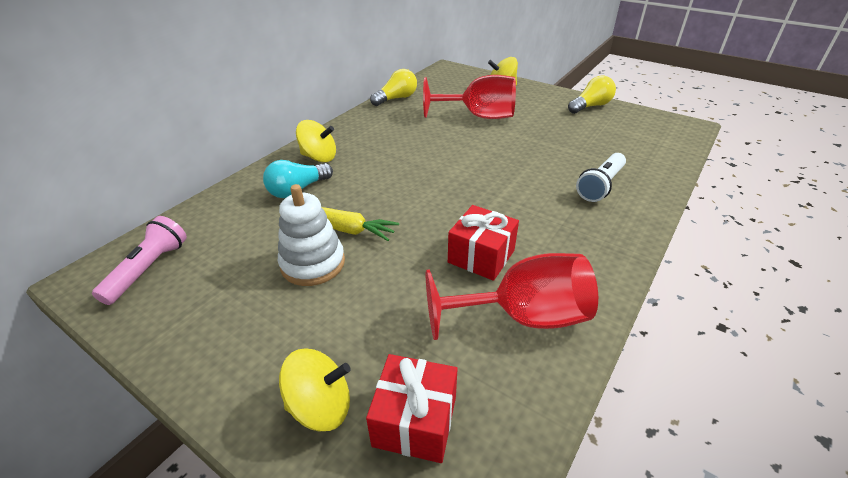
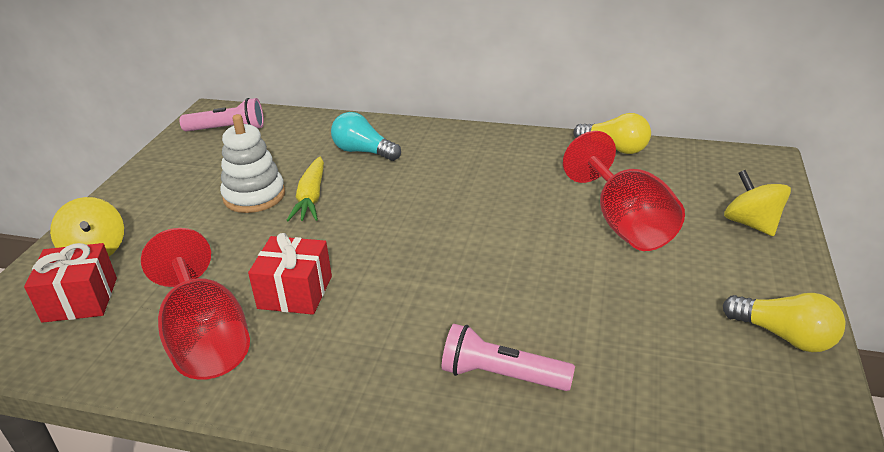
camera: 70 degrees right, 5 degrees down
yellow spinning top [296,120,336,162] -> none
white flashlight [576,153,626,202] -> pink flashlight [442,324,575,391]

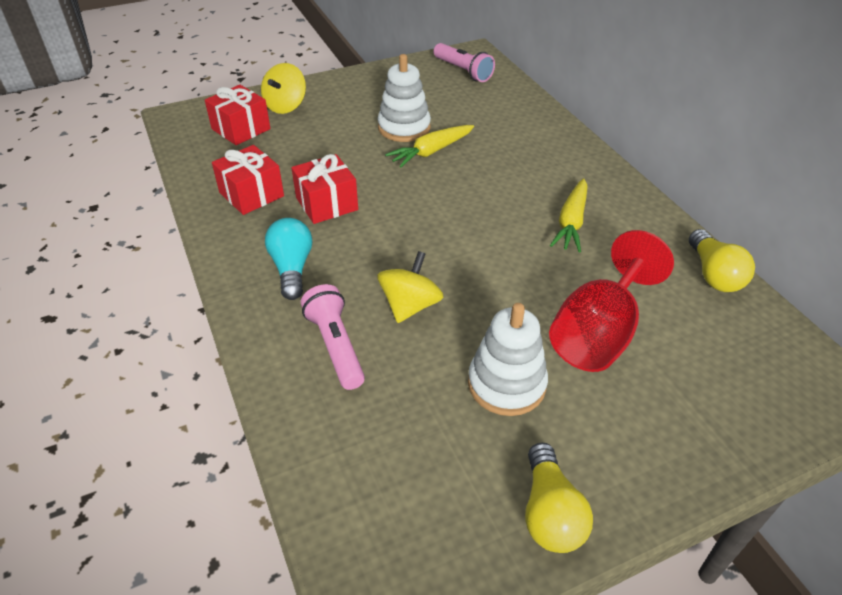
camera: 50 degrees right, 10 degrees up
red goblet [141,228,250,380] -> red gift [212,145,284,215]
turquoise light bulb [331,112,401,161] -> turquoise light bulb moved to [265,218,312,300]
yellow spinning top [724,170,791,236] -> yellow spinning top moved to [377,251,444,323]
none -> white stacking toy [468,303,548,416]
none -> yellow carrot [550,178,588,252]

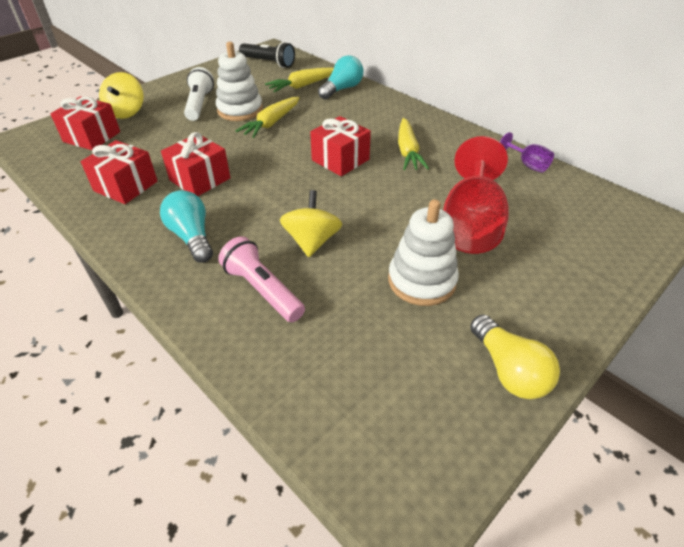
camera: 20 degrees left, 0 degrees up
pink flashlight [434,43,495,82] -> black flashlight [239,42,295,68]
yellow light bulb [689,229,755,292] -> purple goblet [500,132,554,173]
none -> white flashlight [184,67,214,121]
none -> yellow carrot [265,67,334,92]
none -> red gift [310,116,371,176]
none -> turquoise light bulb [318,55,363,100]

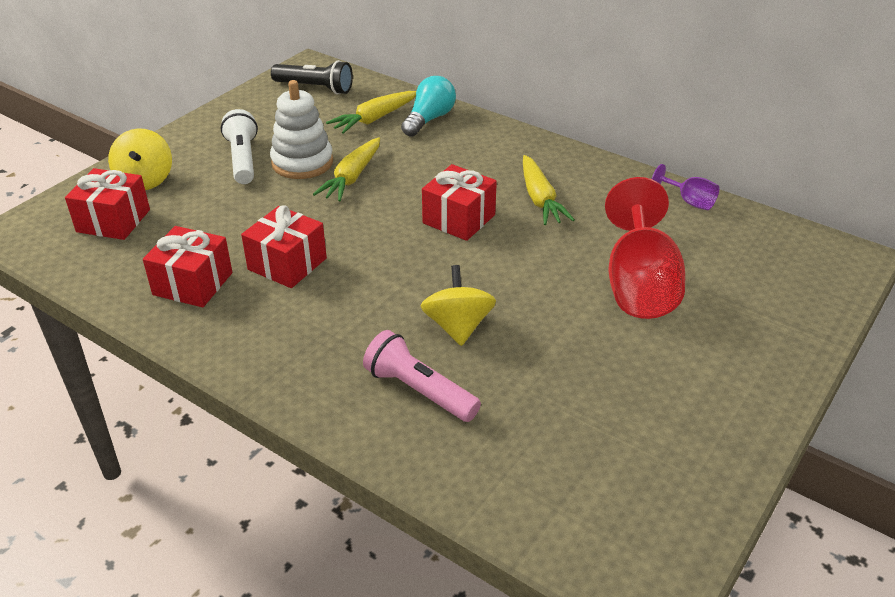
camera: 10 degrees left, 5 degrees down
turquoise light bulb [160,190,213,263] -> none
white stacking toy [388,199,459,306] -> none
yellow light bulb [470,314,560,399] -> none

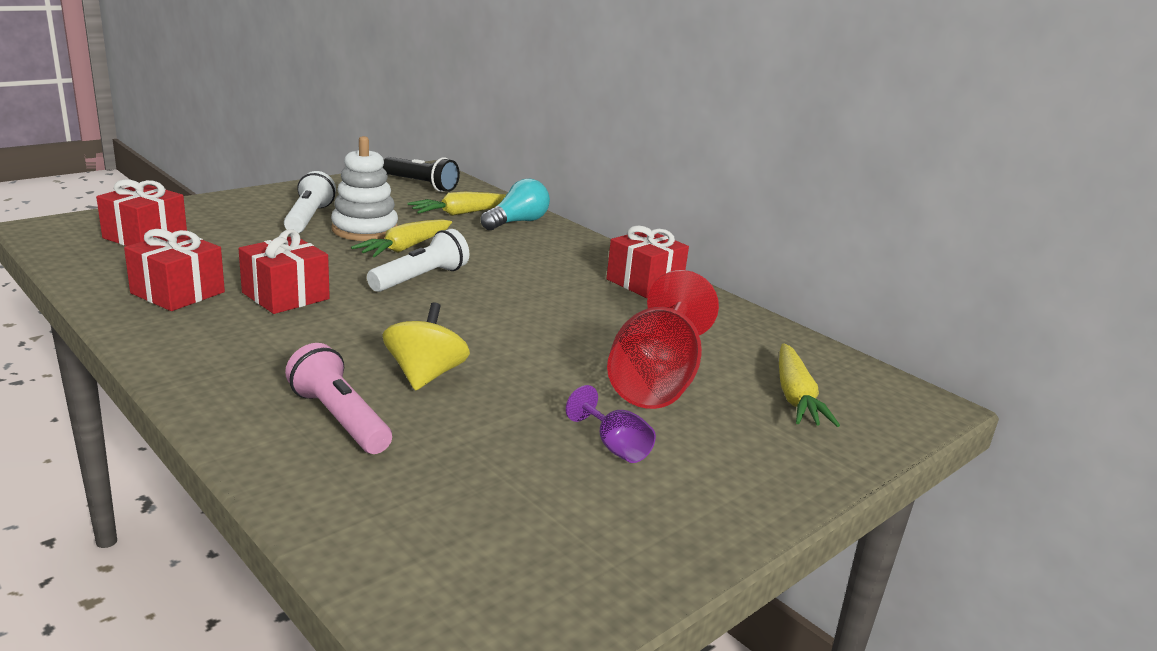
camera: 10 degrees right, 15 degrees down
yellow spinning top [108,128,172,190] -> none
red gift [422,164,497,241] -> red gift moved to [606,226,689,298]
yellow carrot [523,155,575,225] -> yellow carrot moved to [779,343,840,427]
purple goblet [652,164,719,210] -> purple goblet moved to [566,385,656,463]
none -> white flashlight [367,229,469,292]

